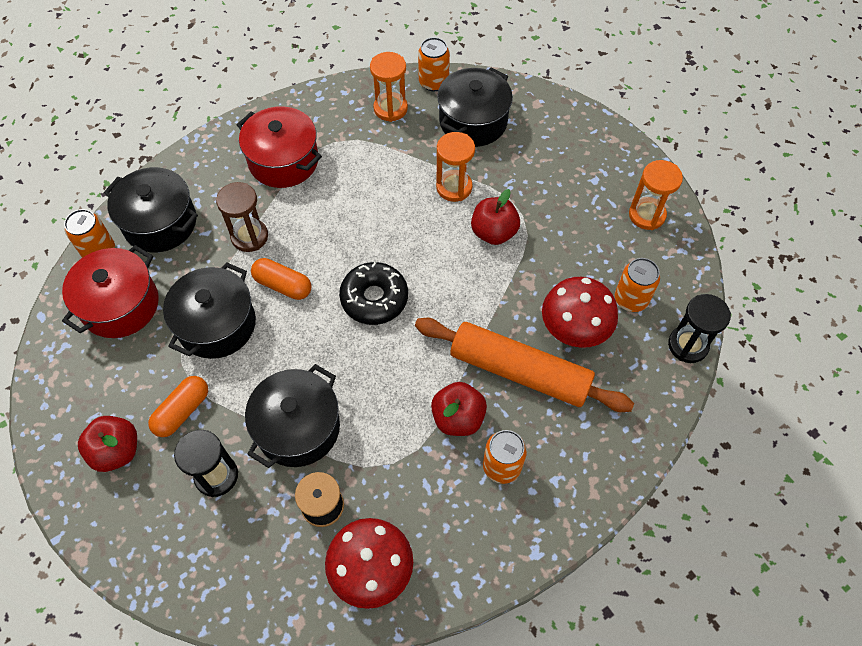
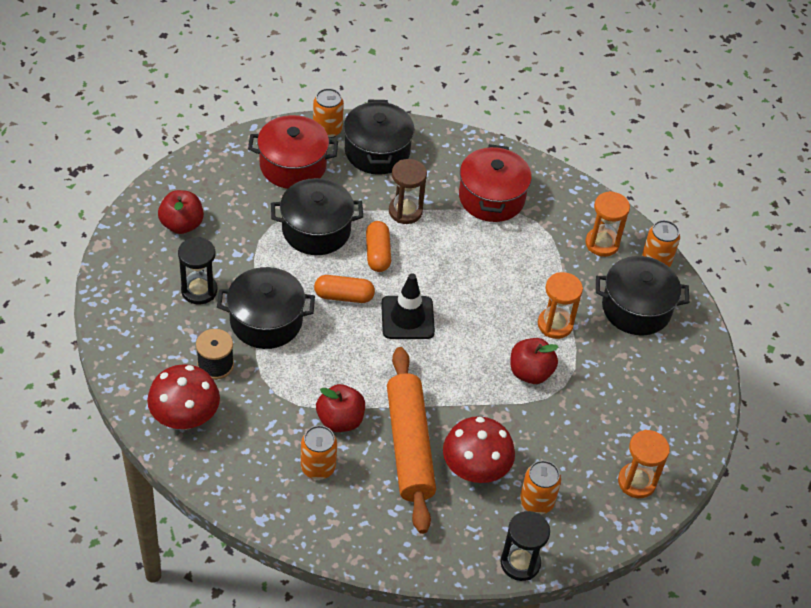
camera: 55 degrees right, 10 degrees down
orange capsule [148,376,208,437] -> orange capsule moved to [314,275,375,303]
black donut [339,262,408,325] -> black traffic cone [381,273,435,339]

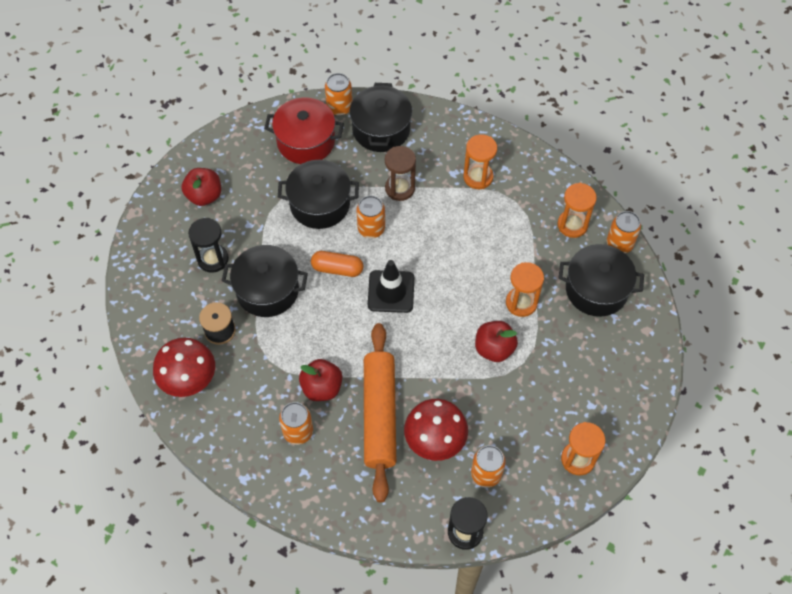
camera: 10 degrees right, 10 degrees up
orange capsule [366,221,391,272] -> orange can [356,196,385,238]
red pot [459,144,532,222] -> orange hourglass [463,134,497,189]

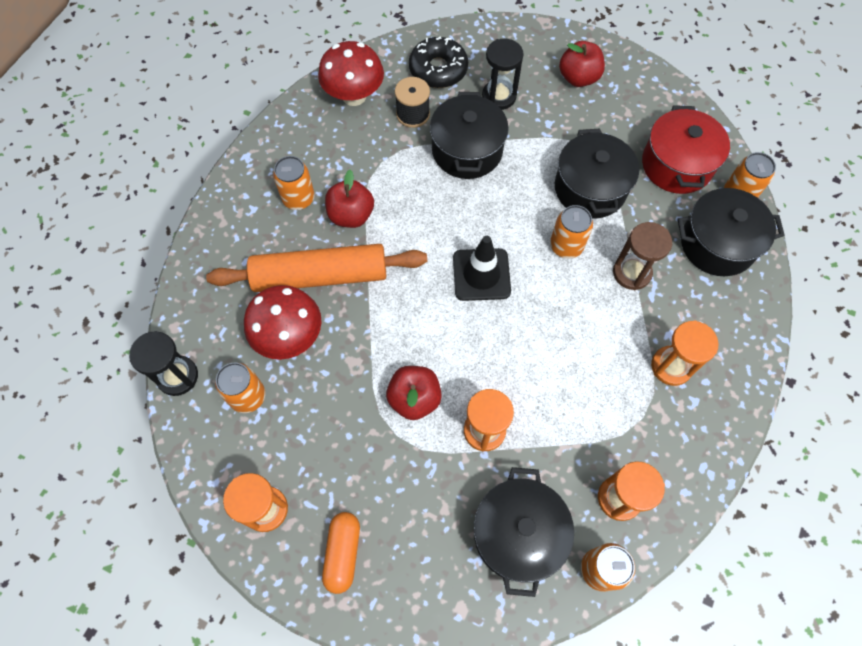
camera: 85 degrees right, 5 degrees up
orange capsule [311,251,363,277] -> orange capsule moved to [322,512,360,594]
none -> black donut [409,36,468,88]

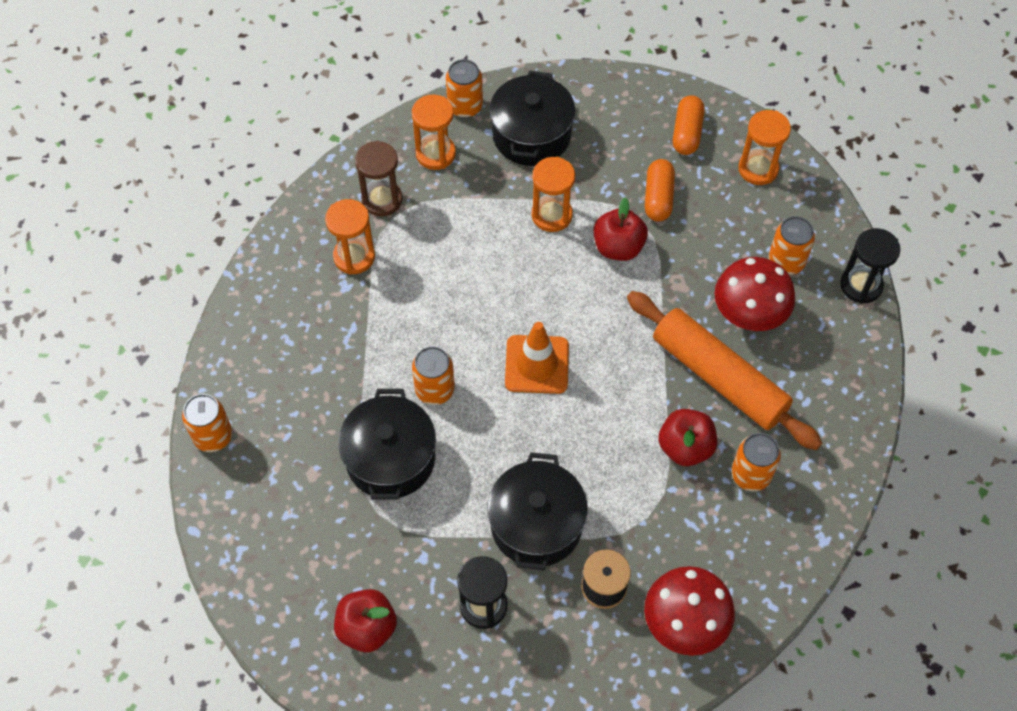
camera: 175 degrees left, 5 degrees down
orange rolling pin [206,244,427,292] -> orange rolling pin turned 45 degrees clockwise [627,291,822,450]
black donut [409,36,468,88] -> none
black traffic cone [453,236,511,301] -> orange traffic cone [505,322,569,394]
brown hourglass [613,222,672,290] -> brown hourglass moved to [355,141,402,217]
red pot [642,105,730,194] -> none
black pot [677,188,785,276] -> none
none -> orange capsule [645,159,675,221]

